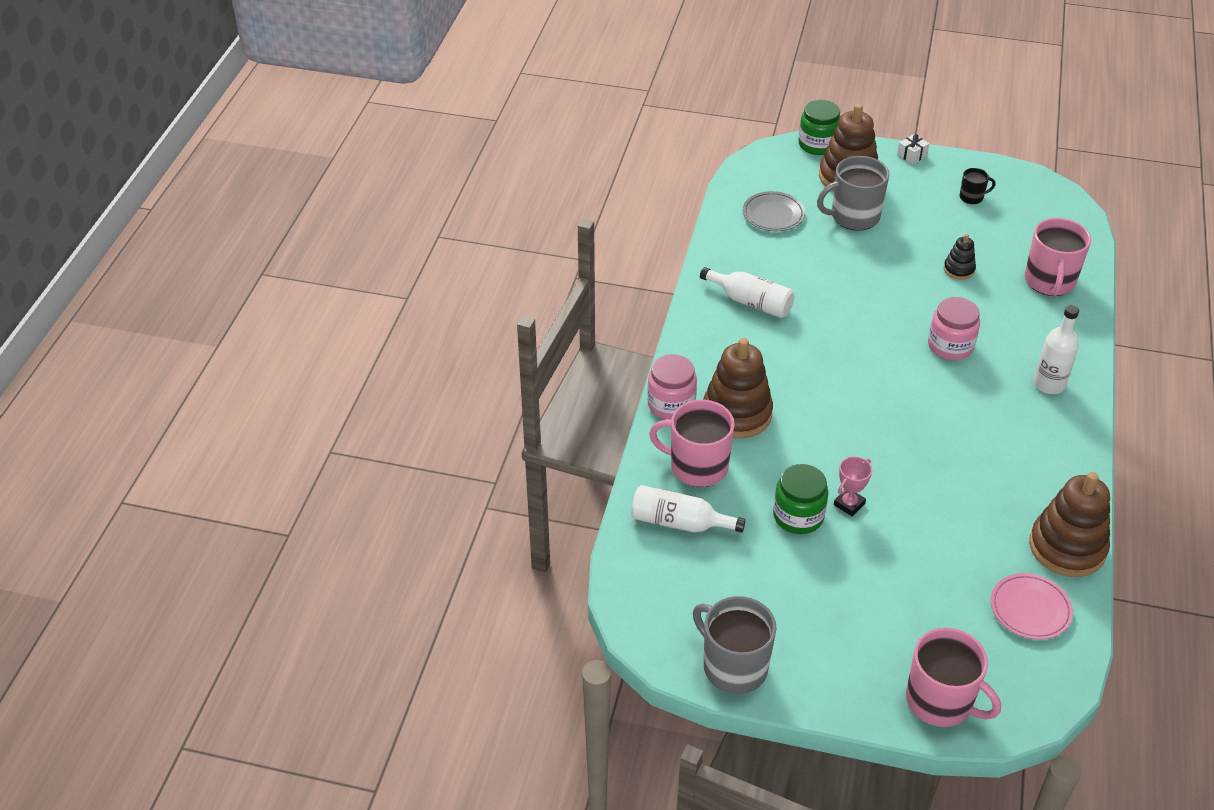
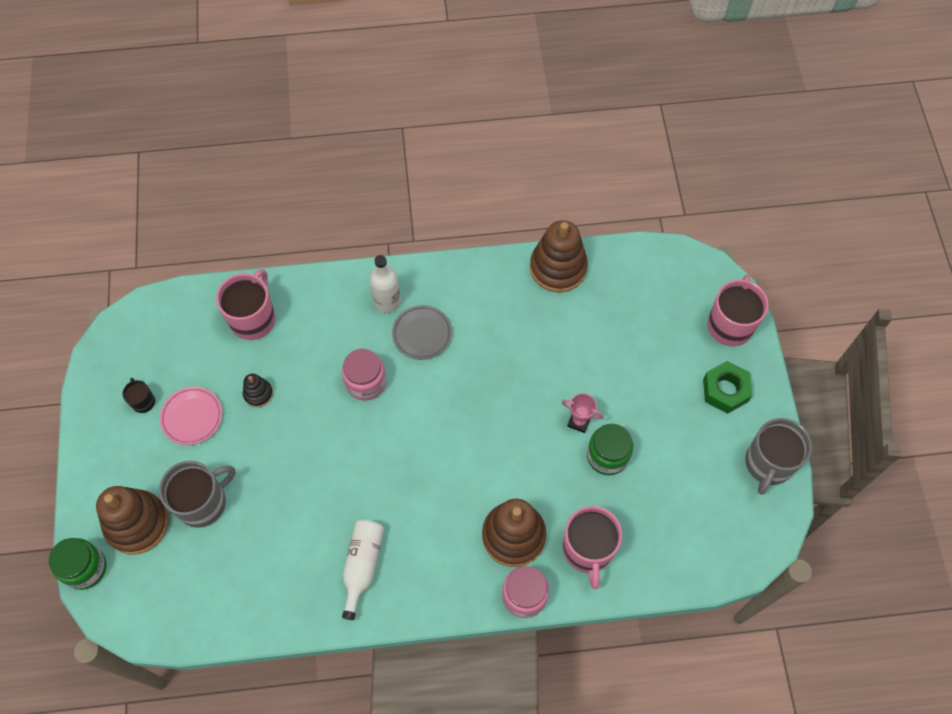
camera: 110 degrees left, 20 degrees up
white bottle [631,485,746,533] -> none
grey plate [743,191,805,231] -> grey plate moved to [392,305,452,360]
grey mug [817,156,890,231] -> grey mug turned 90 degrees counterclockwise [159,461,235,528]
white gift [897,134,930,164] -> none
pink plate [991,573,1073,640] -> pink plate moved to [159,387,222,445]
pink mug [1025,218,1091,296] -> pink mug turned 60 degrees counterclockwise [216,269,275,340]
none -> green nut [703,361,752,414]

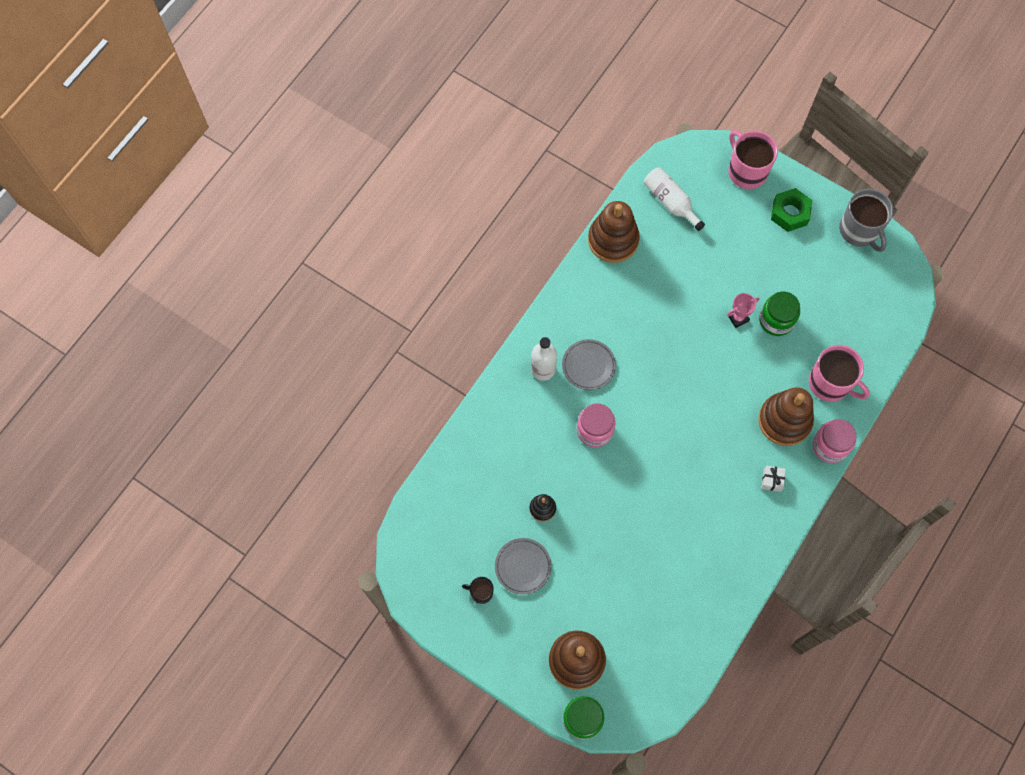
camera: 50 degrees left, 5 degrees up
pink plate [159,387,222,445] -> grey plate [495,538,552,595]
grey mug [159,461,235,528] -> none
pink mug [216,269,275,340] -> none
white bottle [342,519,384,620] -> white bottle moved to [644,167,705,231]
none -> white gift [761,466,786,492]

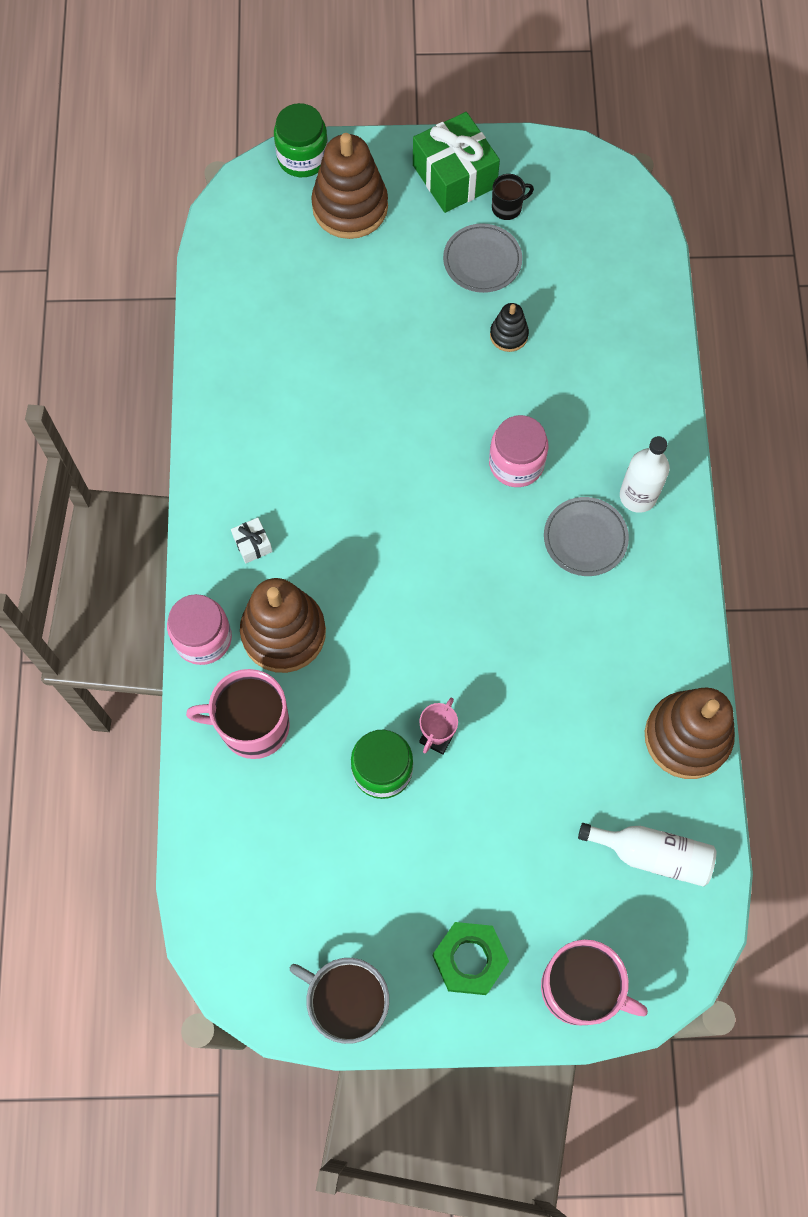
camera: 145 degrees right, 0 degrees up
none -> green gift [413,112,500,213]

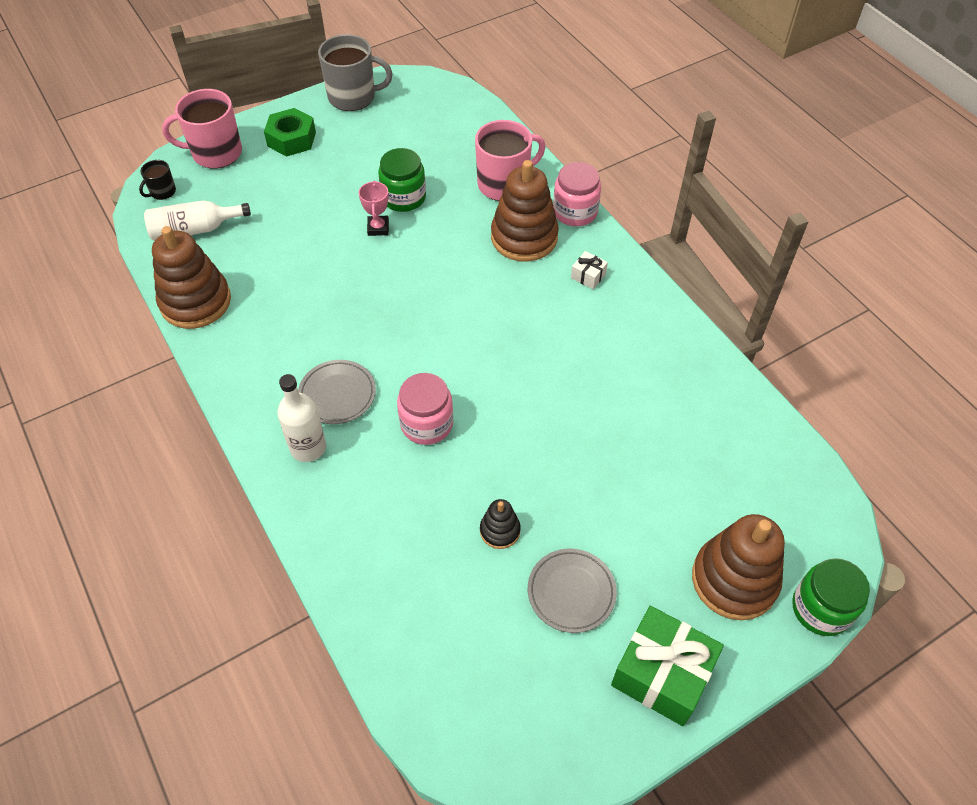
camera: 150 degrees right, 15 degrees down
black mug [492,174,534,220] -> black mug moved to [139,160,176,200]

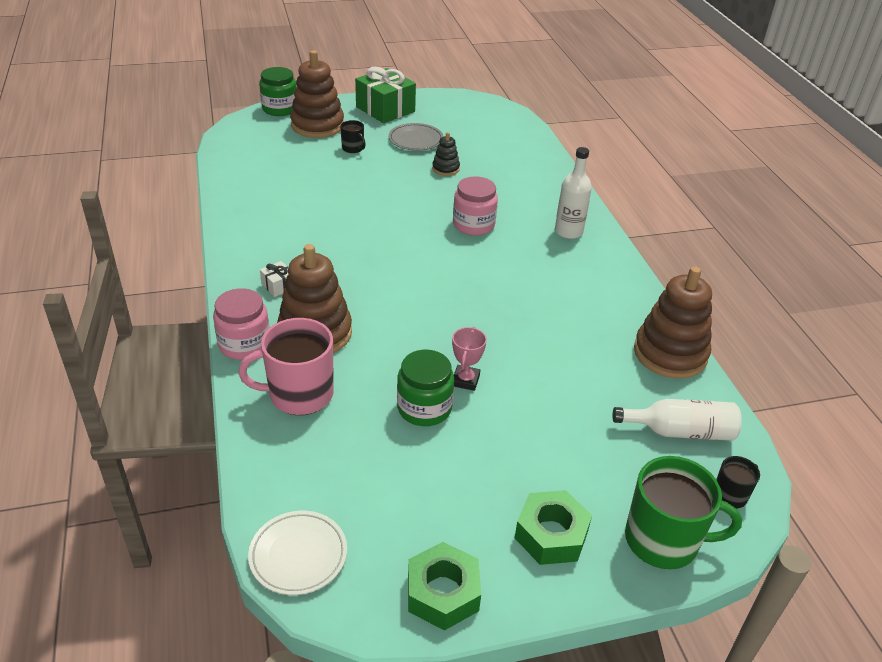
camera: 165 degrees left, 15 degrees down
pink mug [162,89,242,168] -> green mug [625,456,742,569]
grey plate [298,360,376,424] -> none
grey mug [318,34,393,111] -> green nut [408,542,481,630]
none -> white plate [248,511,347,595]
none -> black mug [340,120,366,153]

